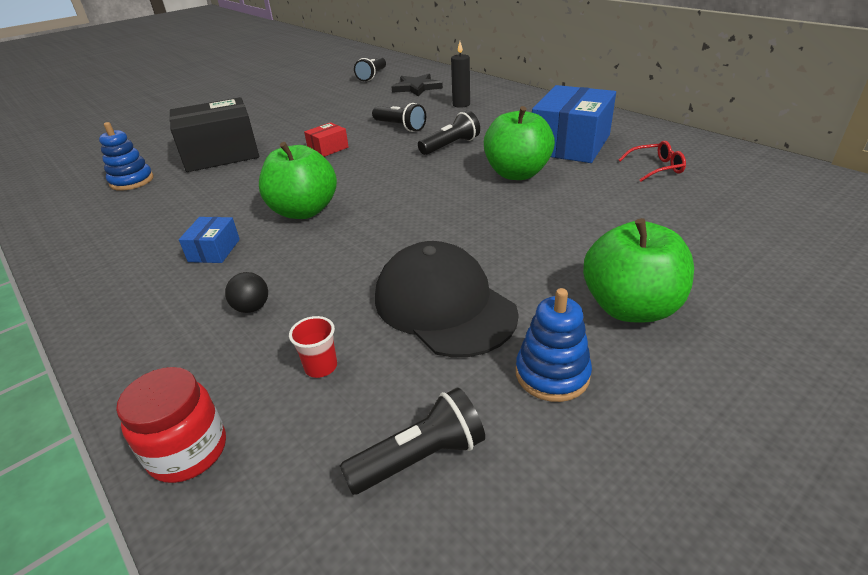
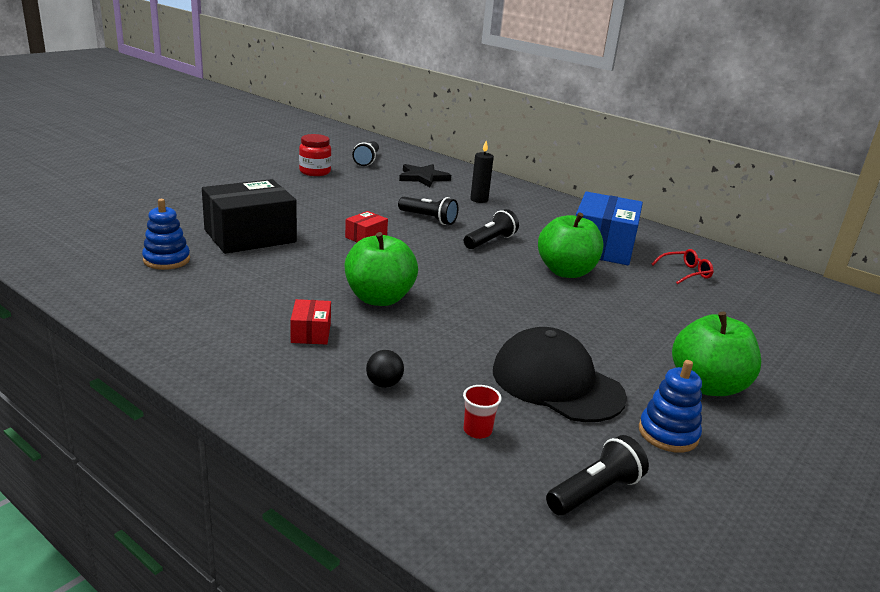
camera: 15 degrees left, 10 degrees down
red jar [116,367,226,483] -> red jar moved to [299,134,331,176]
blue box [179,217,240,263] -> red box [290,299,331,345]

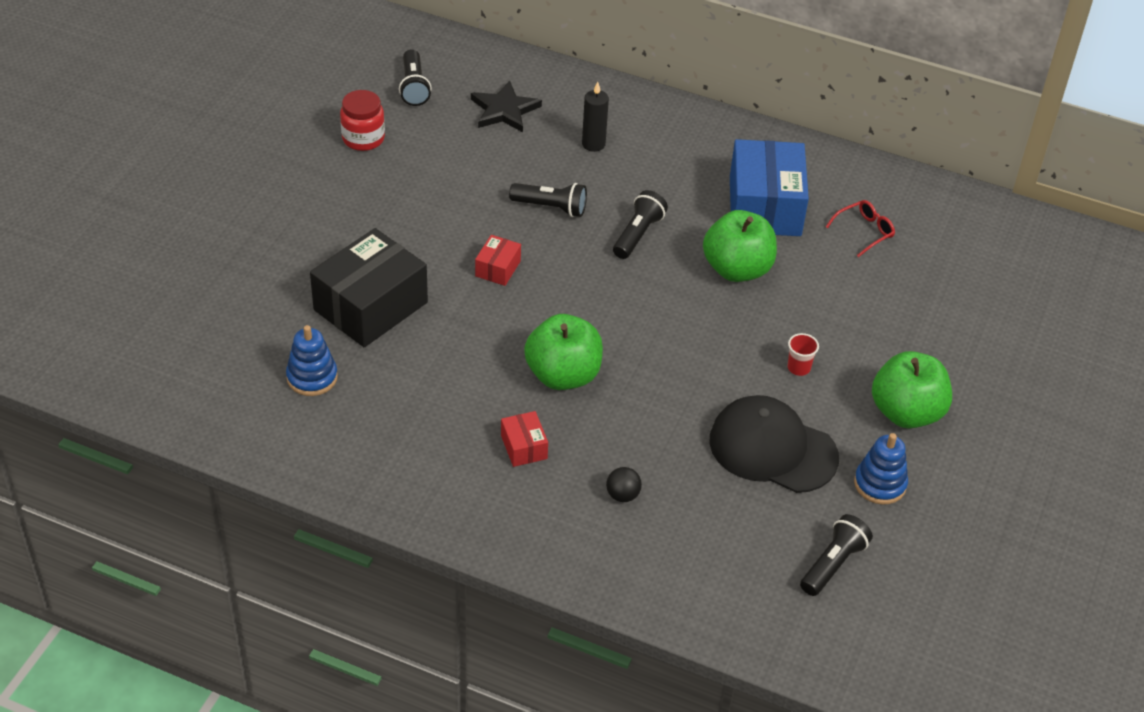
camera: 15 degrees left, 20 degrees up
red cup [463,385,502,439] -> red cup moved to [787,333,819,376]

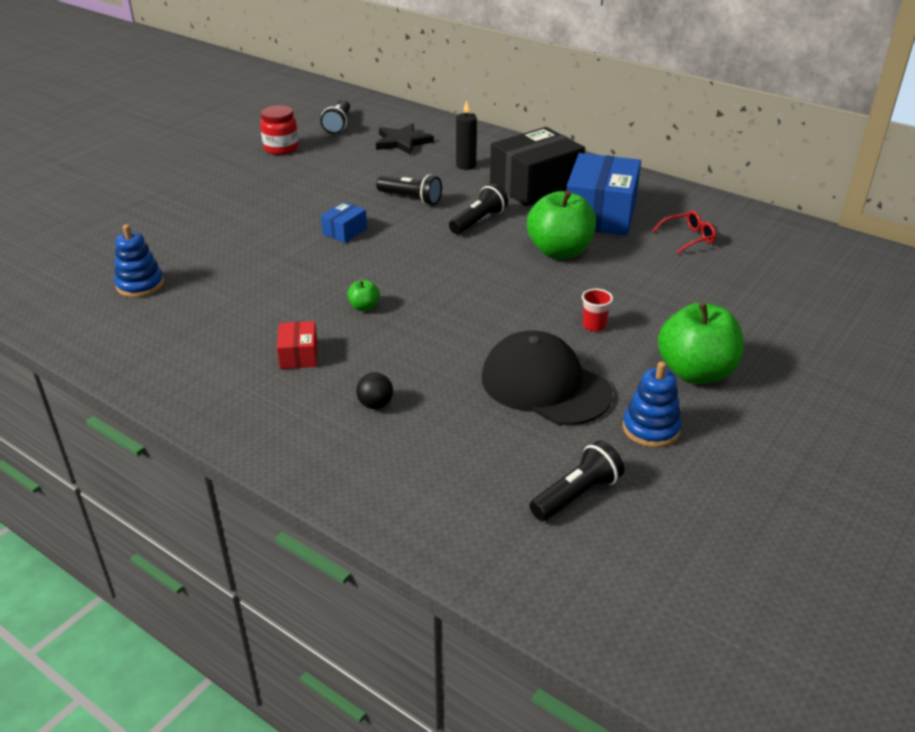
camera: 15 degrees right, 10 degrees down
black box [310,228,428,347] -> black box moved to [490,127,585,206]
red box [475,235,521,286] -> blue box [321,202,367,243]
green apple [524,314,603,390] -> green apple [347,280,380,311], size x0.43

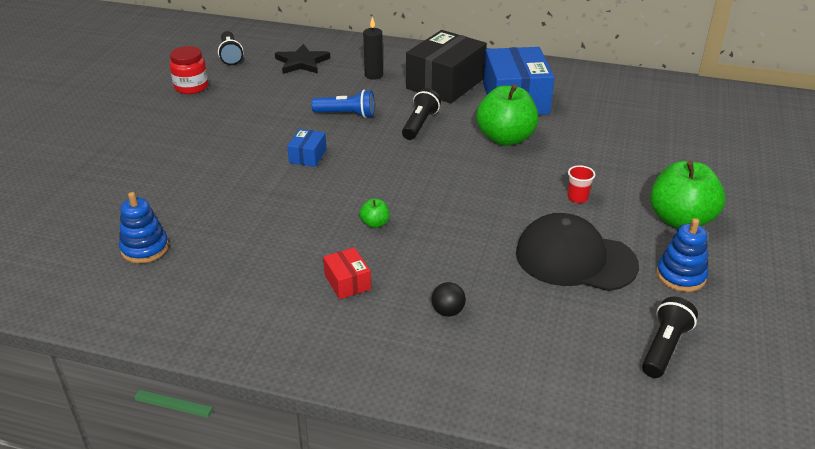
camera: 20 degrees left, 0 degrees up
black flashlight [376,175,442,205] -> blue flashlight [311,90,375,118]
red glasses [652,211,716,254] -> none

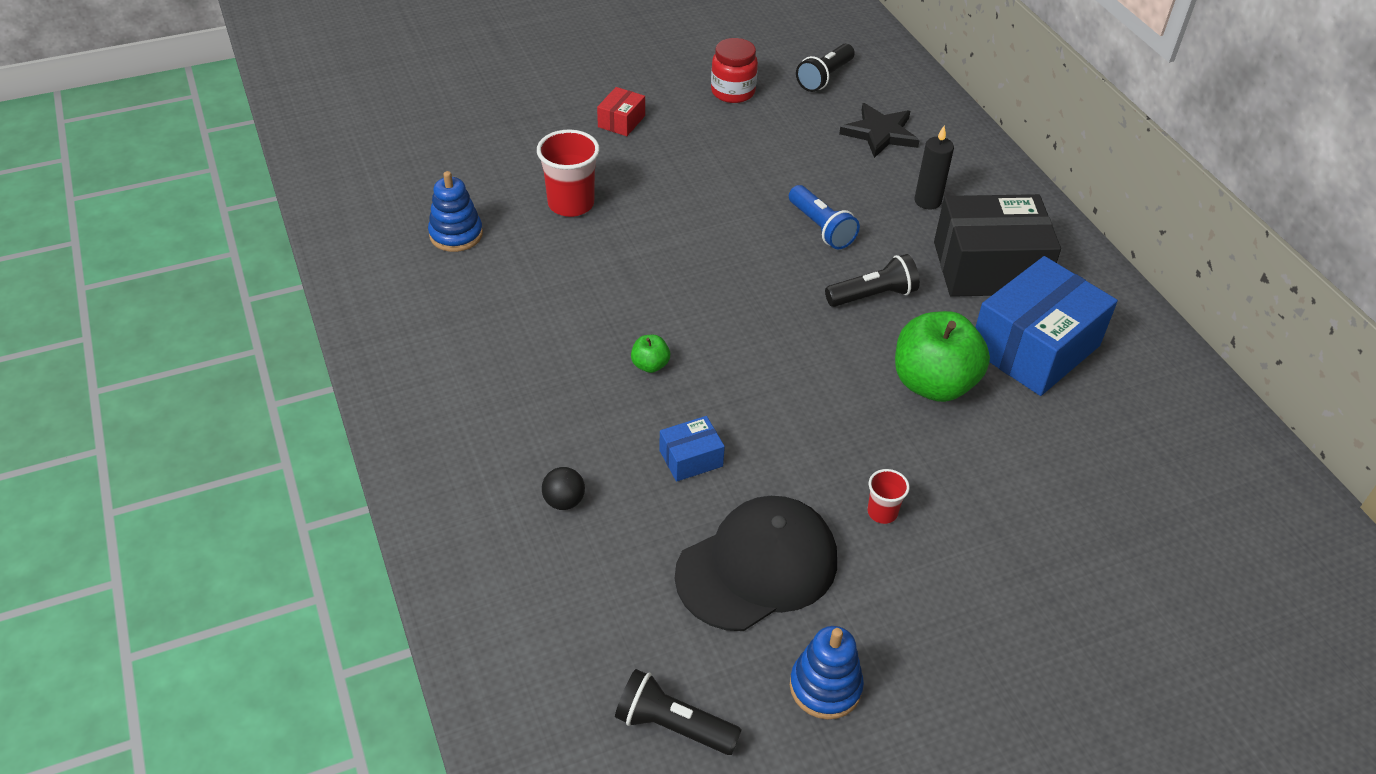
camera: 50 degrees right, 10 degrees up
blue box [287,129,326,167] -> blue box moved to [659,416,725,482]
red box [323,247,371,299] -> red box moved to [597,87,645,136]
black cap [516,213,639,291] -> black cap turned 75 degrees clockwise [675,496,837,631]
black flashlight [642,297,698,378] -> black flashlight turned 150 degrees counterclockwise [615,669,742,755]
green apple [650,161,725,229] -> none
none -> red cup [537,130,600,217]

